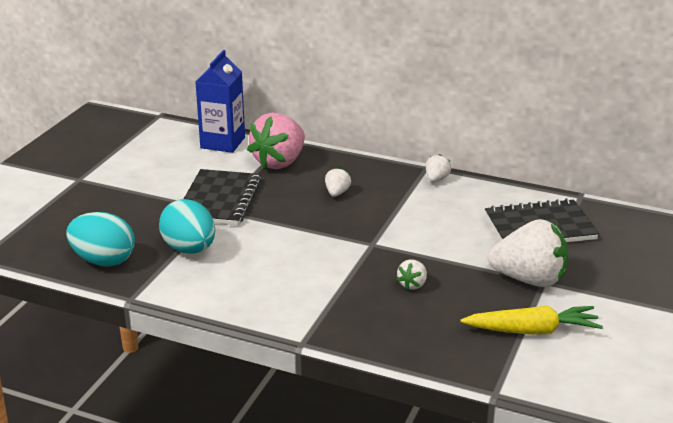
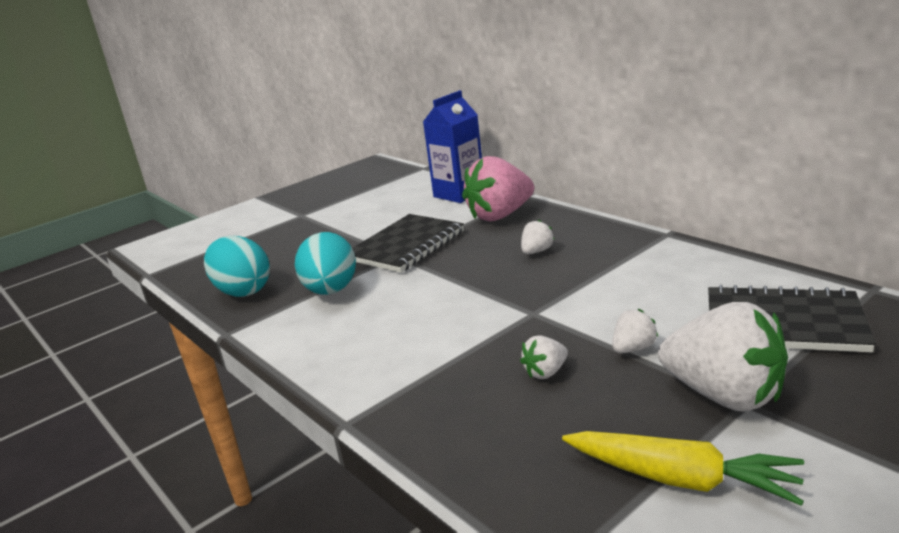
camera: 30 degrees right, 5 degrees down
white strawberry [426,154,451,182] -> white strawberry moved to [612,309,658,353]

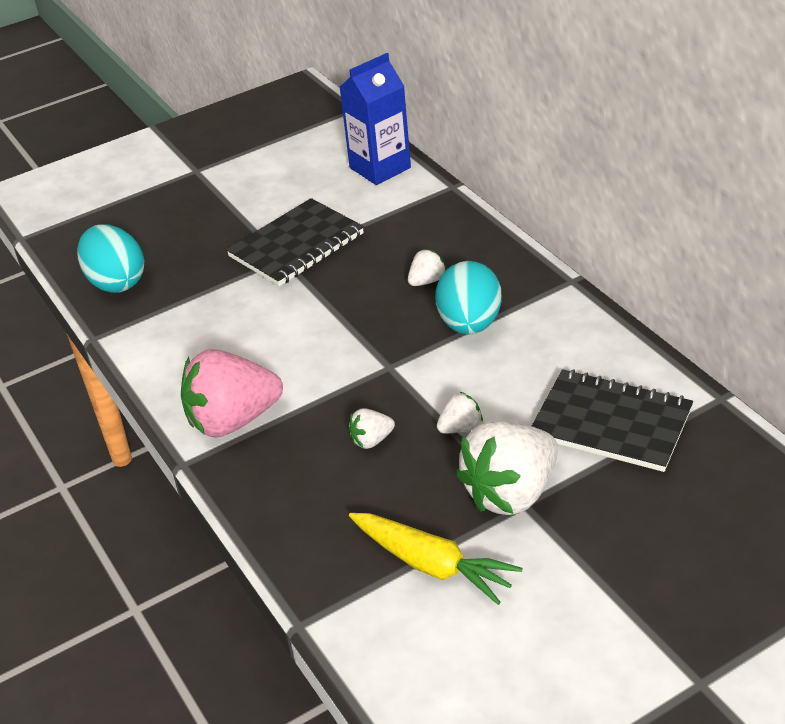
camera: 10 degrees right, 15 degrees up
turquoise egg [295,232,356,295] -> turquoise egg moved to [435,261,502,335]
pink strawberry [462,156,534,221] -> pink strawberry moved to [181,349,283,438]
white strawberry [658,302,788,412] -> white strawberry turned 90 degrees clockwise [456,421,558,515]

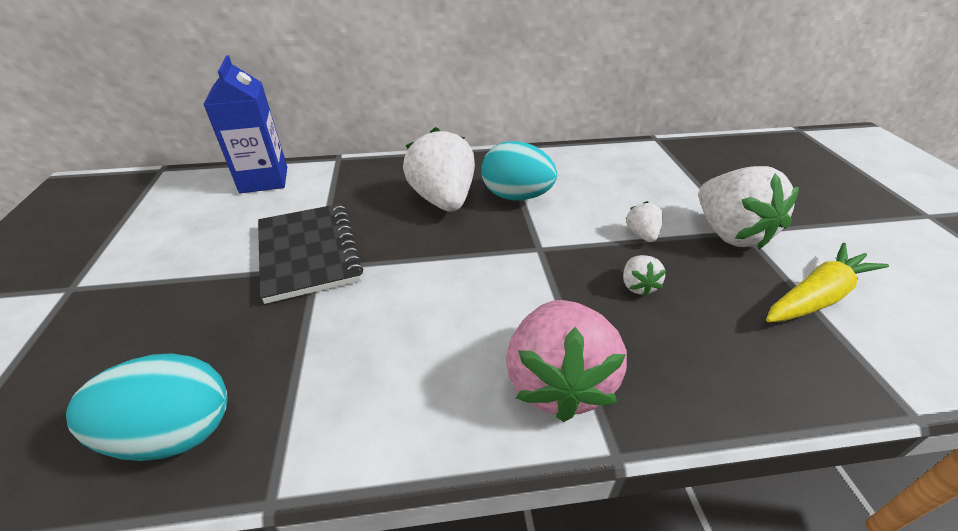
camera: 70 degrees left, 0 degrees up
white strawberry [408,249,446,286] -> white strawberry [403,127,475,212], size x2.21
black notebook [532,369,693,472] -> none

